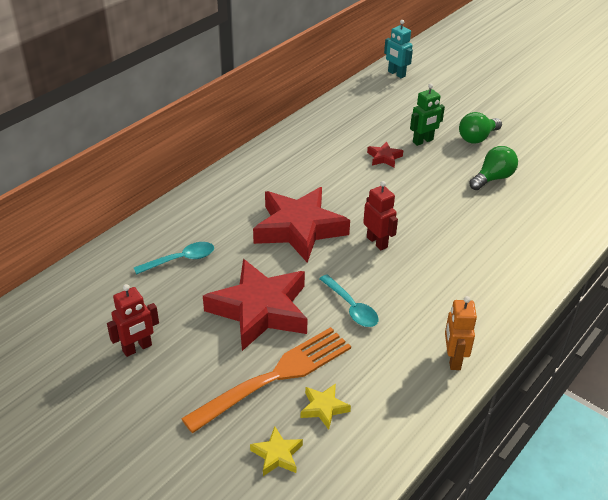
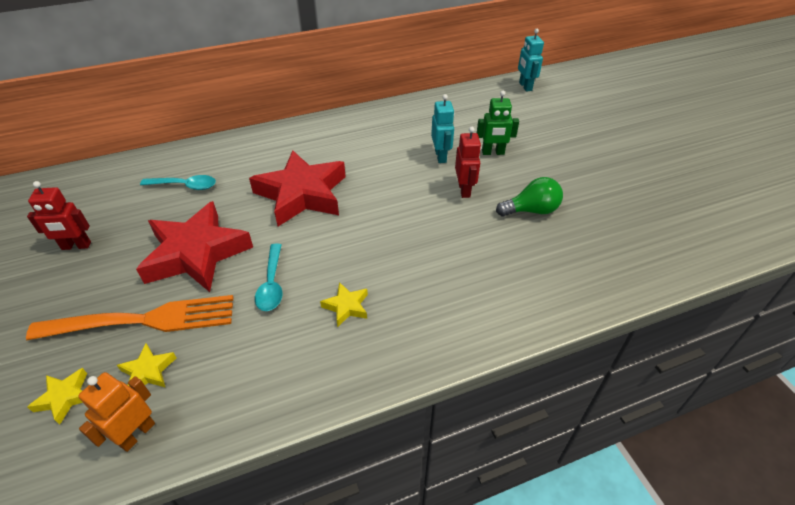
camera: 30 degrees right, 5 degrees up
red robot [363,181,398,250] -> red robot moved to [455,127,481,198]
red star [367,141,403,168] -> turquoise robot [431,94,455,163]
orange robot [445,296,477,370] -> orange robot moved to [78,372,155,452]
green light bulb [459,112,502,144] -> none
none -> yellow star [320,282,368,327]

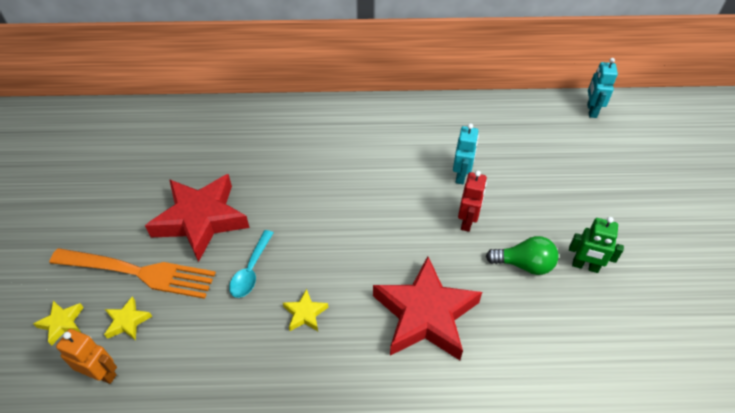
camera: 20 degrees right, 5 degrees up
red robot [27,181,91,250] -> none
orange robot [78,372,155,452] -> orange robot turned 60 degrees clockwise [56,329,117,384]
turquoise spoon [140,175,216,190] -> none
red star [249,150,346,227] -> red star moved to [373,256,482,360]
green robot [477,91,519,155] -> green robot moved to [569,217,624,273]

